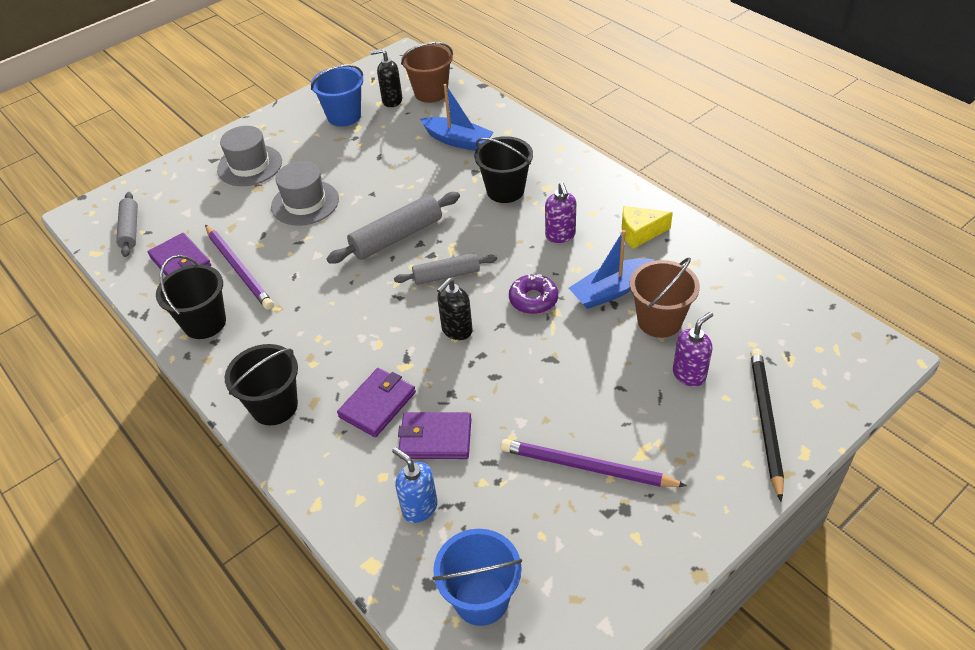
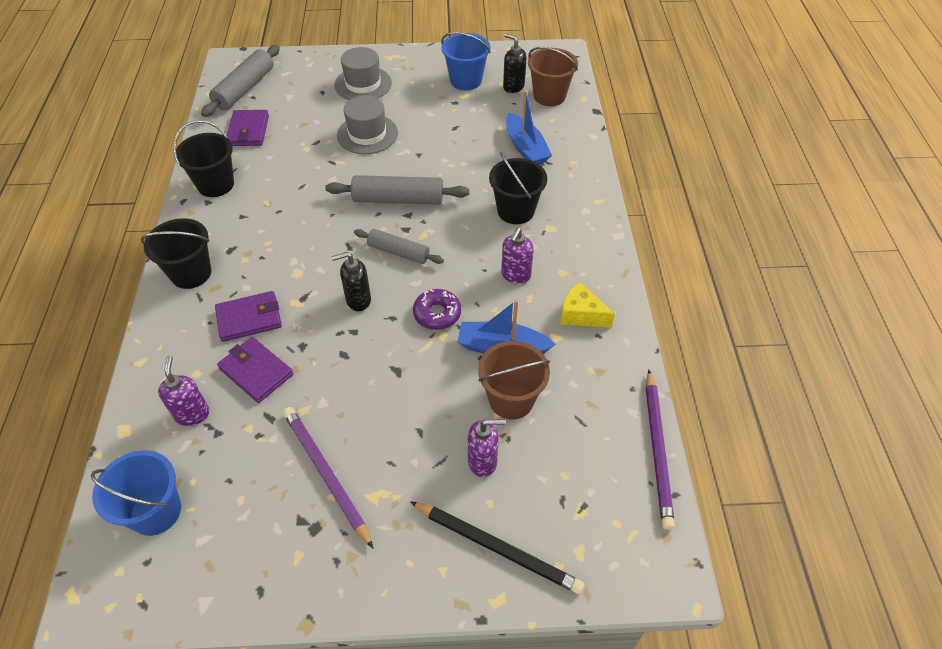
camera: 35 degrees right, 5 degrees up
grey rolling pin [116,192,138,257] -> grey rolling pin [201,45,280,117], size x1.53
purple pencil [205,225,274,310] -> purple pencil moved to [646,370,675,530]
blue soap dispenser [392,447,438,523] -> purple soap dispenser [158,356,210,426]
black pencil [750,348,784,502] -> black pencil turned 75 degrees clockwise [410,501,584,594]

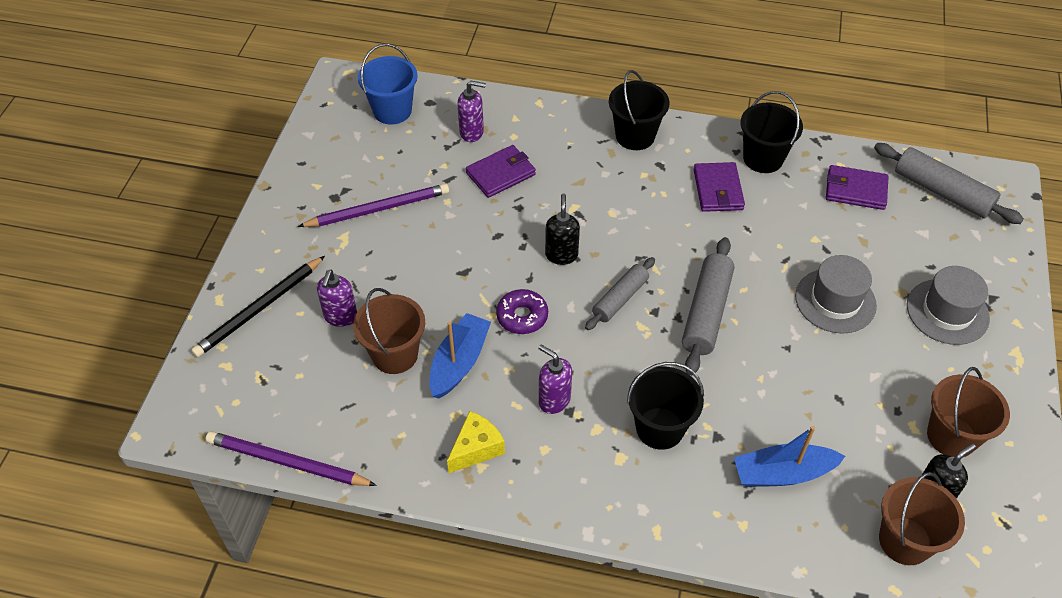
camera: 105 degrees right, 0 degrees up
purple wallet [215,291,282,342] -> purple wallet moved to [694,162,745,212]
blue bucket [441,32,491,90] -> brown bucket [927,367,1010,457]

